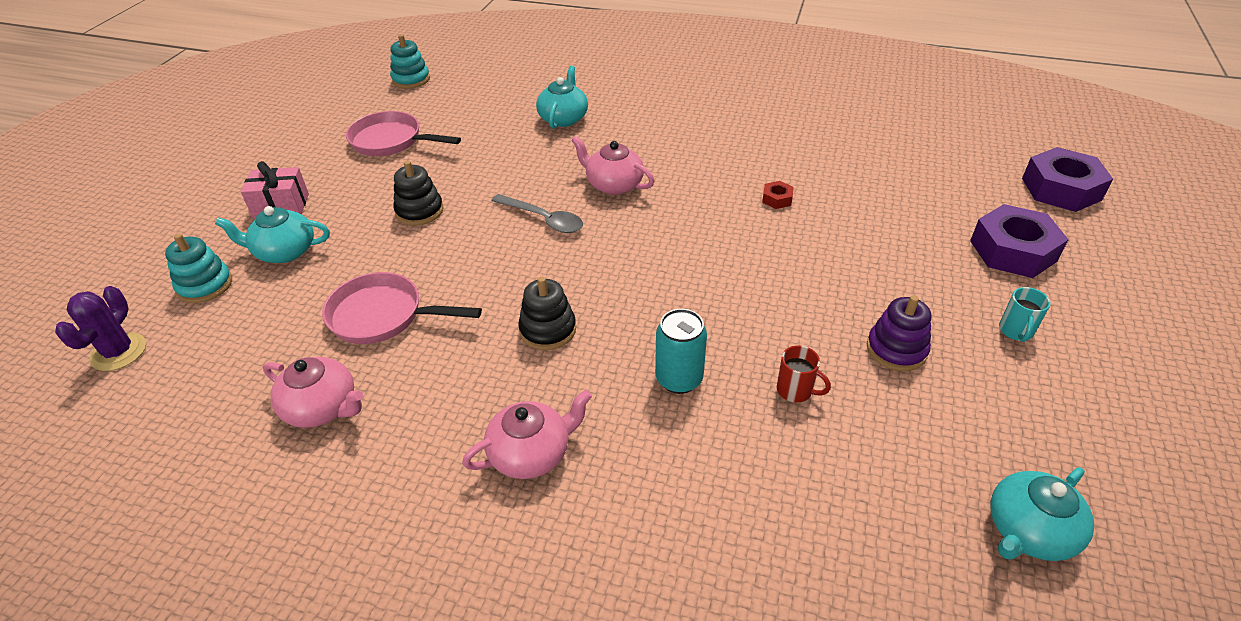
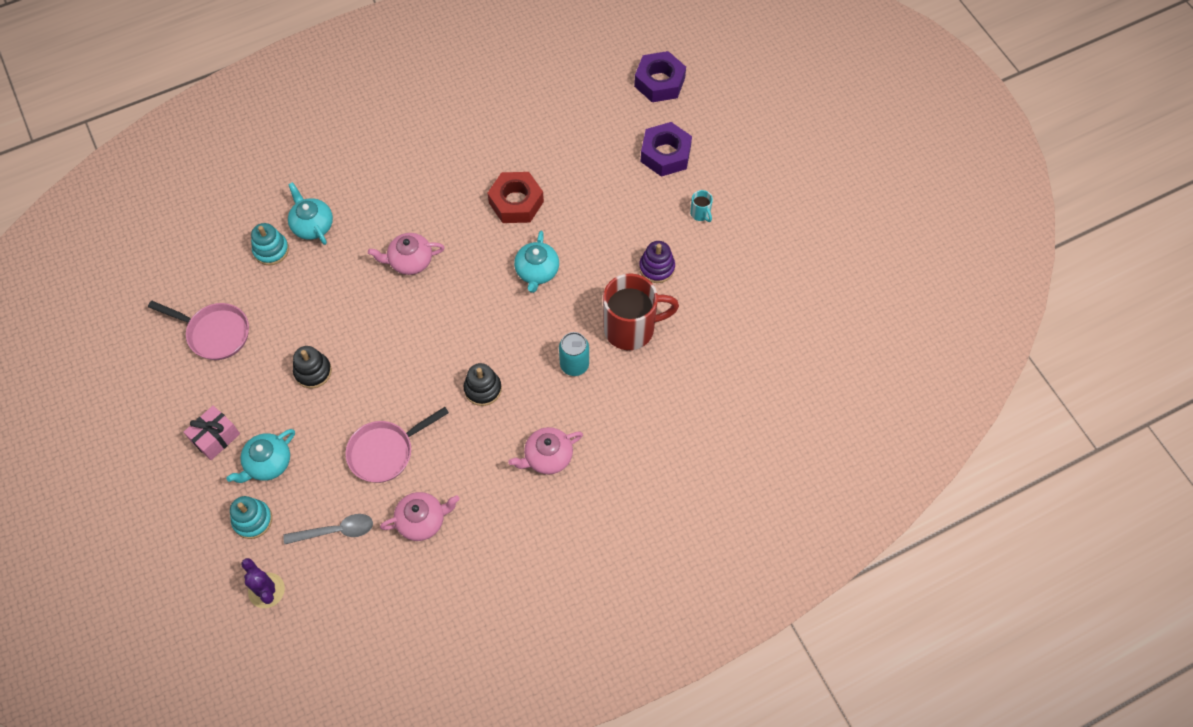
camera: 45 degrees left, 20 degrees up
pink pan [346,111,461,156] -> pink pan turned 135 degrees counterclockwise [148,301,249,360]
turquoise stacking toy [390,34,430,89] -> turquoise stacking toy moved to [251,223,289,265]
pink teapot [462,390,592,479] -> pink teapot turned 135 degrees counterclockwise [508,427,583,474]
grey spoon [491,194,583,233] -> grey spoon moved to [283,514,373,544]
red nut [762,181,794,209] -> red nut [487,172,544,223], size x2.27
red mug [777,345,831,402] -> red mug [603,274,679,350], size x2.42
turquoise teapot [991,467,1094,561] -> turquoise teapot moved to [514,231,559,293]

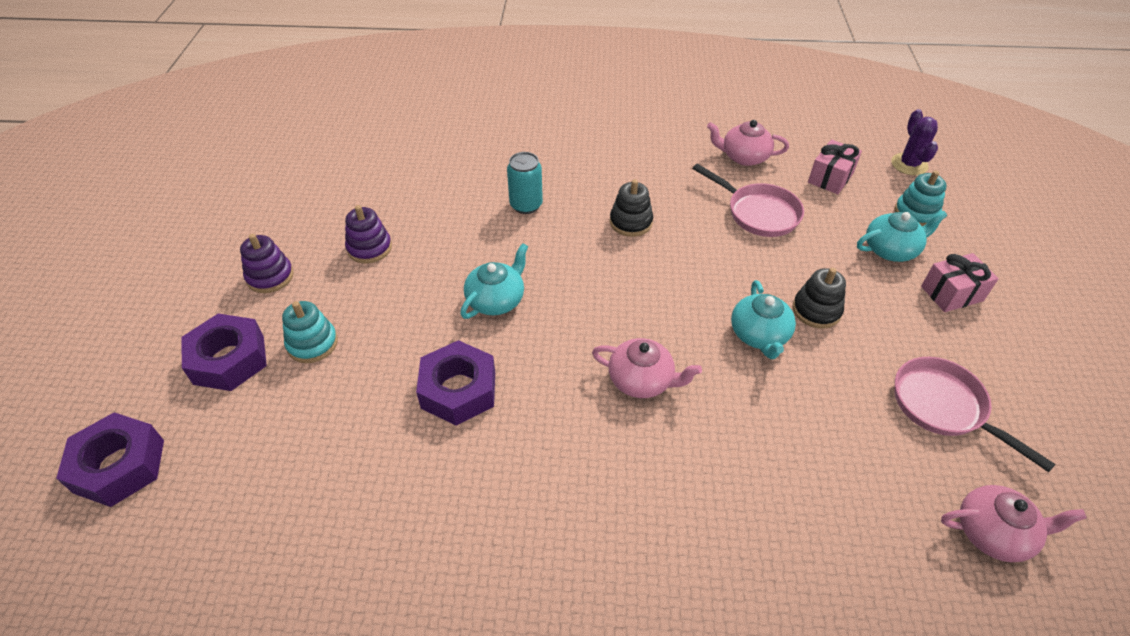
camera: 150 degrees left, 15 degrees down
turquoise stacking toy [251,223,289,265] -> turquoise stacking toy moved to [282,301,338,363]
grey spoon [283,514,373,544] -> pink gift [808,139,862,194]
turquoise teapot [288,182,333,245] -> turquoise teapot moved to [731,280,796,359]
pink pan [345,407,449,483] -> pink pan turned 45 degrees clockwise [692,163,804,237]
red nut [487,172,544,223] -> purple nut [416,340,495,426]
pink teapot [508,427,583,474] -> pink teapot moved to [941,485,1087,562]
red mug [603,274,679,350] -> none
turquoise mug [690,190,713,222] -> purple stacking toy [240,234,294,293]

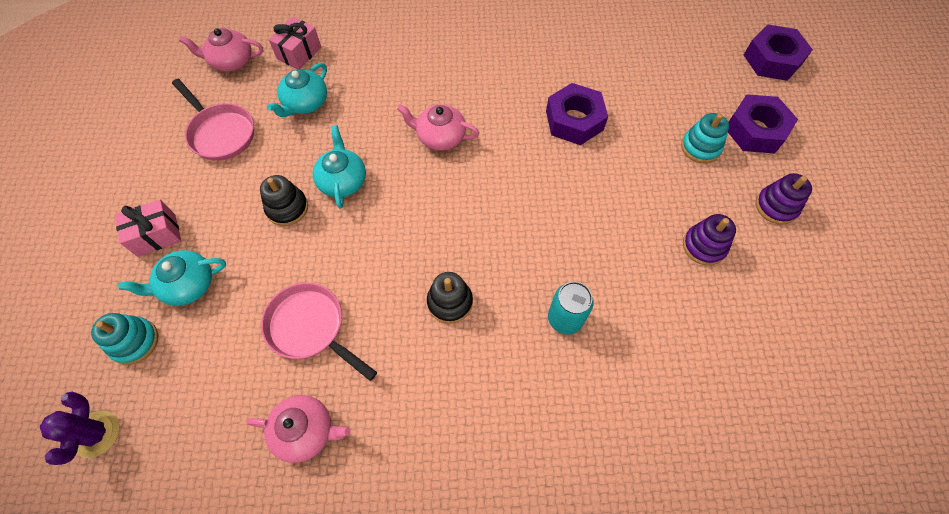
camera: 175 degrees right, 15 degrees up
turquoise teapot [460,243,528,319] -> turquoise teapot moved to [267,63,327,117]
pink gift [808,139,862,194] -> pink gift moved to [269,17,321,70]

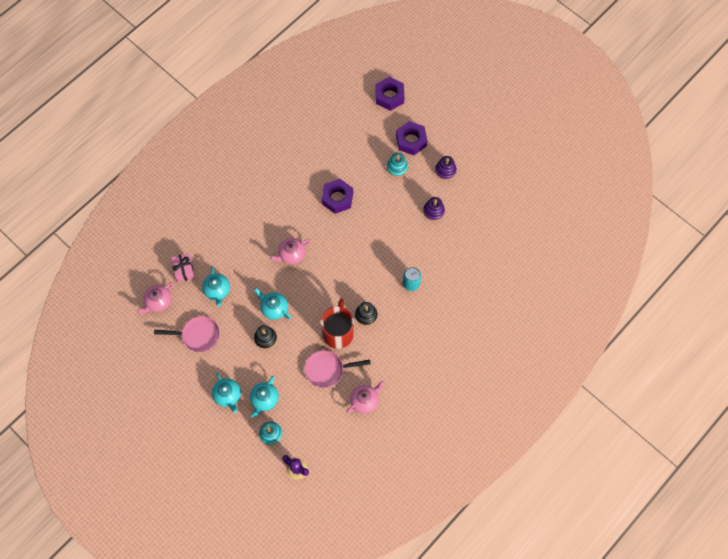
camera: 45 degrees left, 5 degrees up
pink gift [115,200,181,257] -> turquoise teapot [212,372,241,413]
none -> red mug [321,299,354,349]

